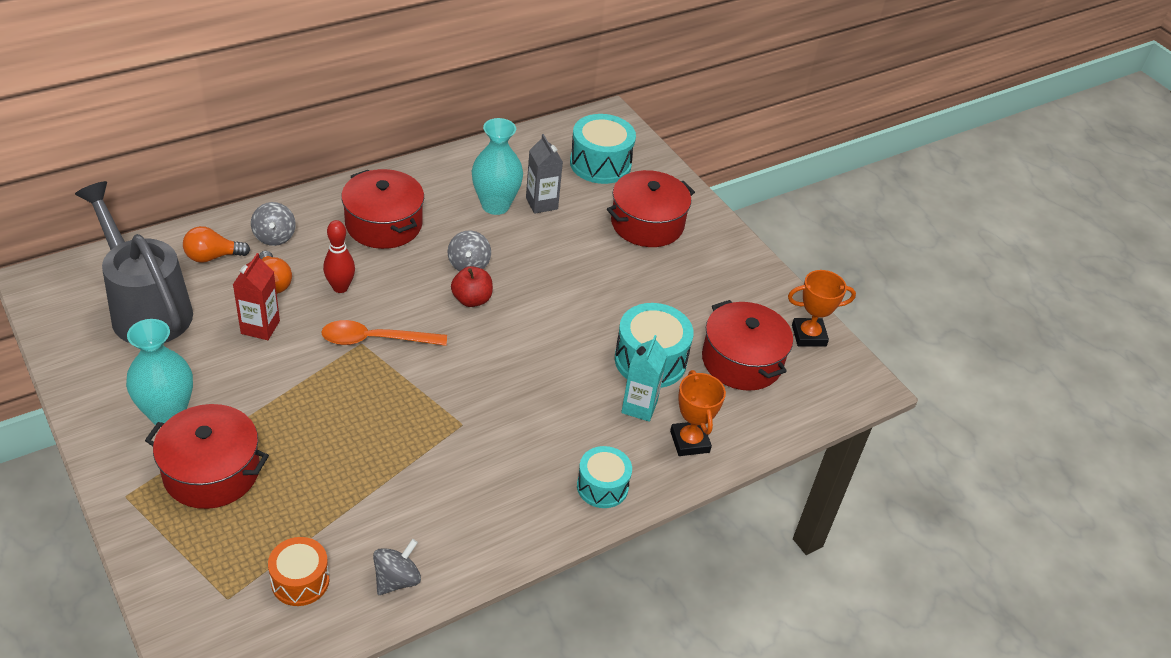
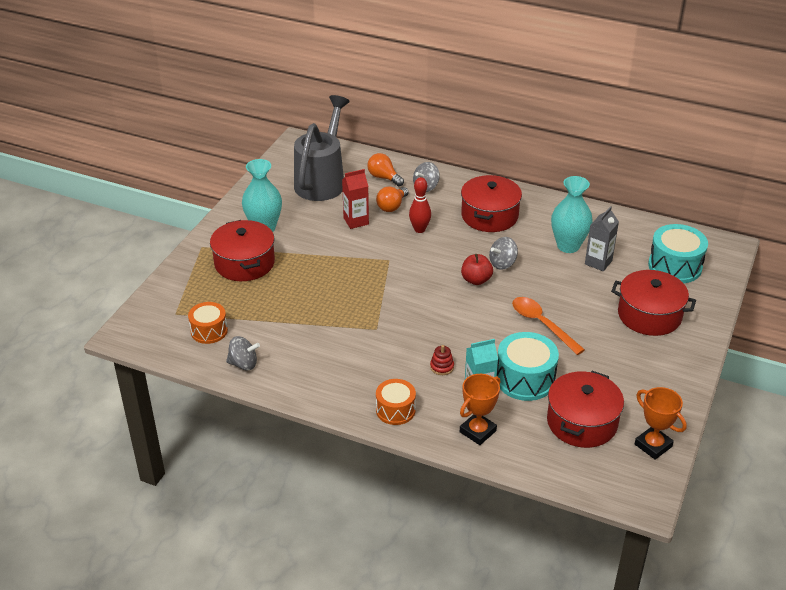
camera: 60 degrees right, 5 degrees down
orange spoon [321,320,447,346] -> orange spoon moved to [512,297,585,355]
turquoise drum [577,446,632,508] -> orange drum [376,379,416,425]
none -> red stacking toy [430,345,454,375]

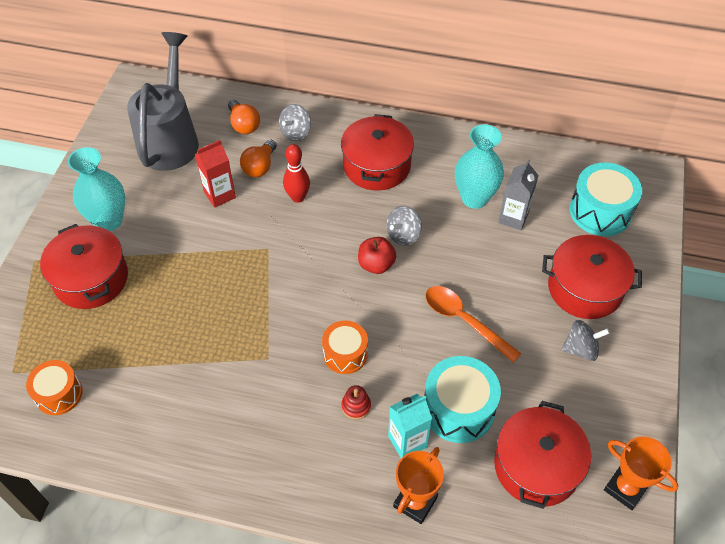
camera: 10 degrees left, 15 degrees up
grey spinning top [226,336,260,371] -> grey spinning top moved to [561,320,610,361]
orange light bulb [367,153,404,186] -> orange light bulb turned 150 degrees counterclockwise [228,100,260,134]
orange drum [376,379,416,425] -> orange drum moved to [322,321,368,374]

